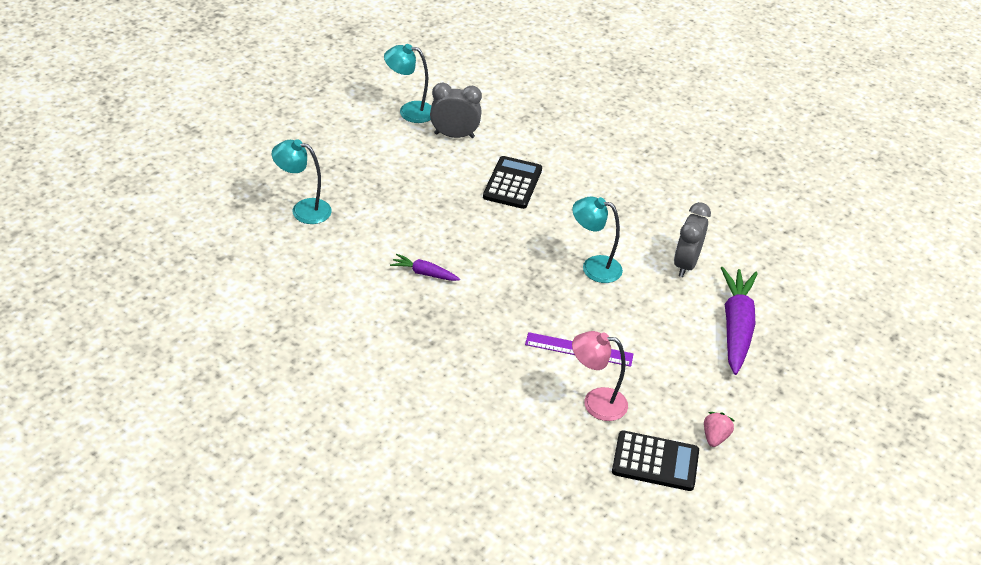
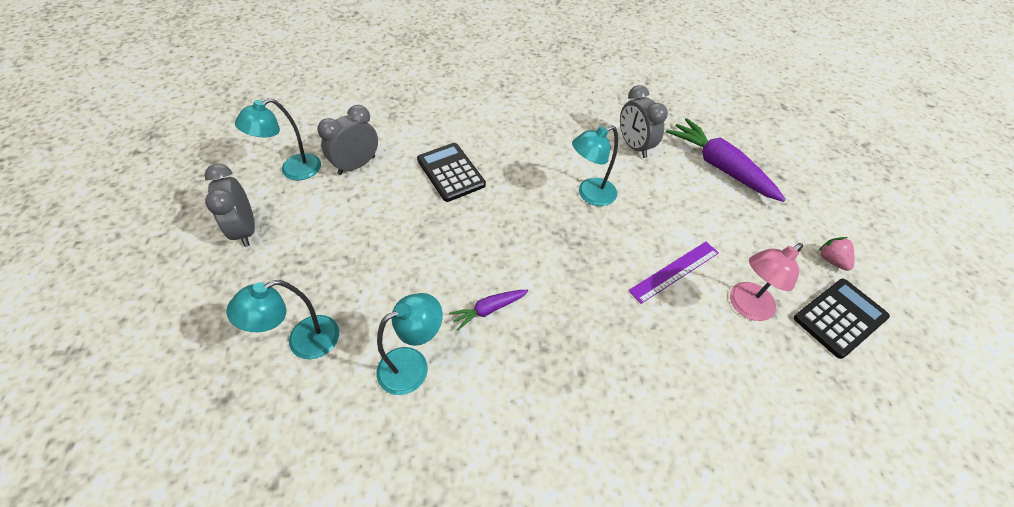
camera: 45 degrees left, 10 degrees up
none -> grey clock [204,164,255,247]
none -> turquoise lamp [376,293,443,395]

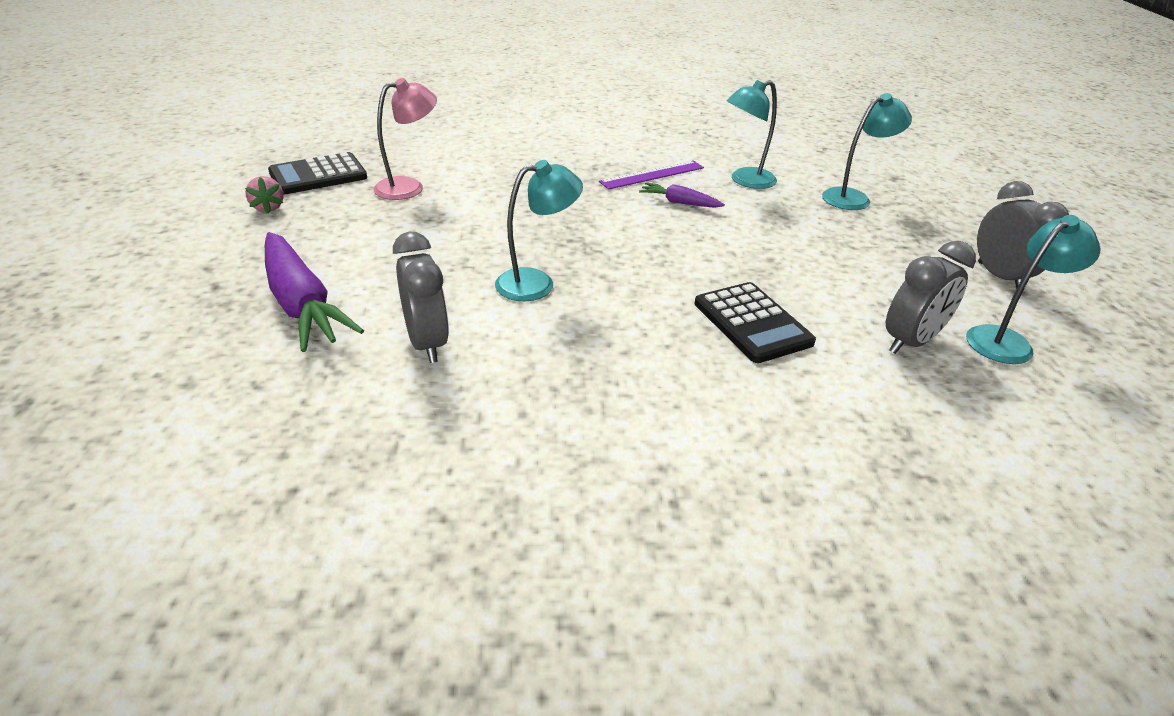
camera: 175 degrees left, 15 degrees down
purple carrot [449,290,529,330] -> purple carrot turned 135 degrees counterclockwise [639,182,725,208]
purple ruler [628,242,719,304] -> purple ruler moved to [599,160,704,189]

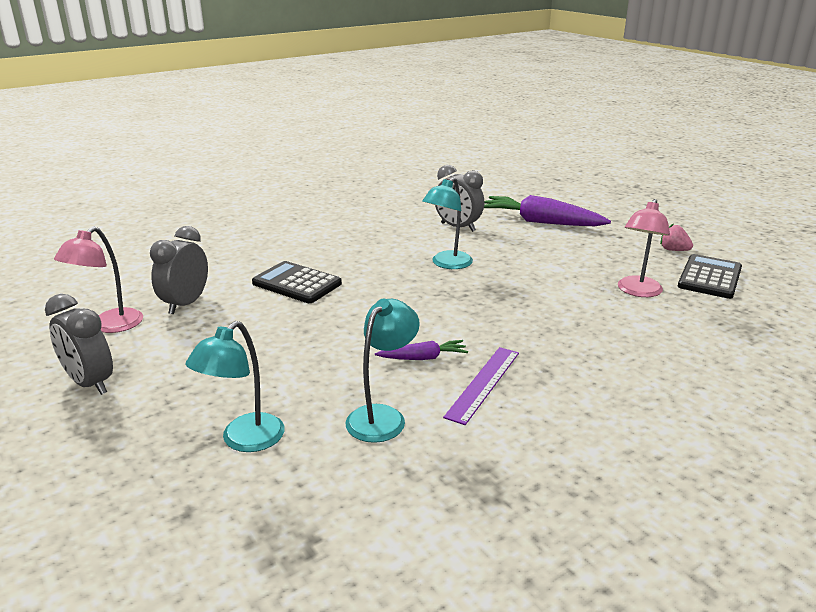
camera: 150 degrees right, 10 degrees down
turquoise lamp [966,215,1101,364] -> pink lamp [54,227,143,333]

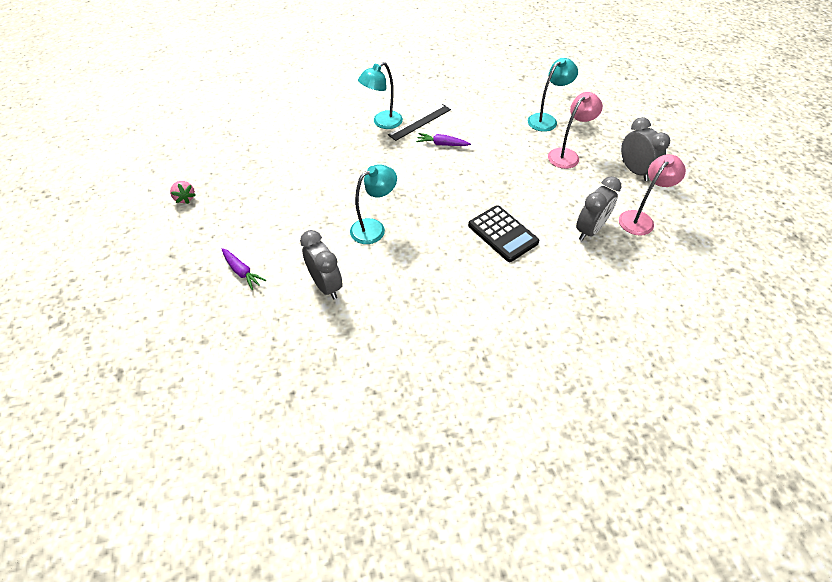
camera: 160 degrees left, 25 degrees up
turquoise lamp [345,299,420,443] -> turquoise lamp moved to [358,62,403,129]
purple ruler [443,347,519,425] -> black ruler [388,104,451,141]
purple carrot [484,195,611,226] -> purple carrot [222,248,266,290], size x0.50
pink lamp [618,199,670,297] -> pink lamp moved to [548,92,603,169]
black calculator [678,254,742,299] -> none

